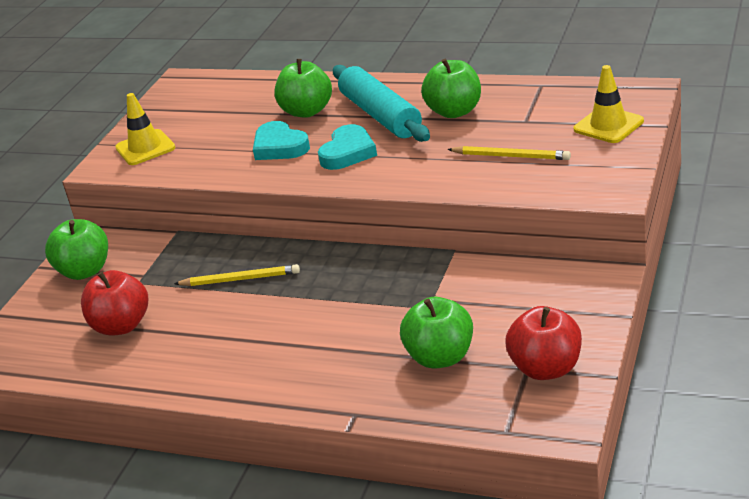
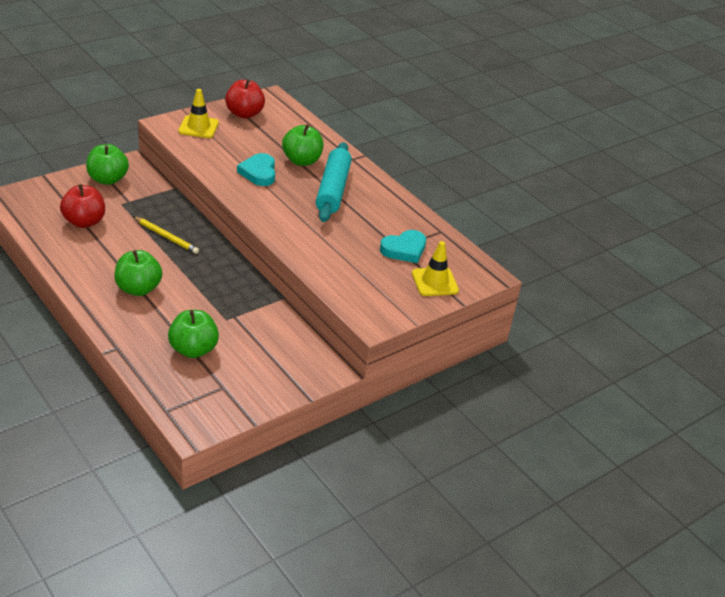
camera: 25 degrees right, 5 degrees up
turquoise heart [318,124,377,170] -> turquoise heart moved to [380,230,426,263]
green apple [421,58,481,118] -> green apple moved to [114,250,162,296]
yellow pencil [447,146,571,160] -> none
red apple [505,306,582,380] -> red apple moved to [225,79,265,119]

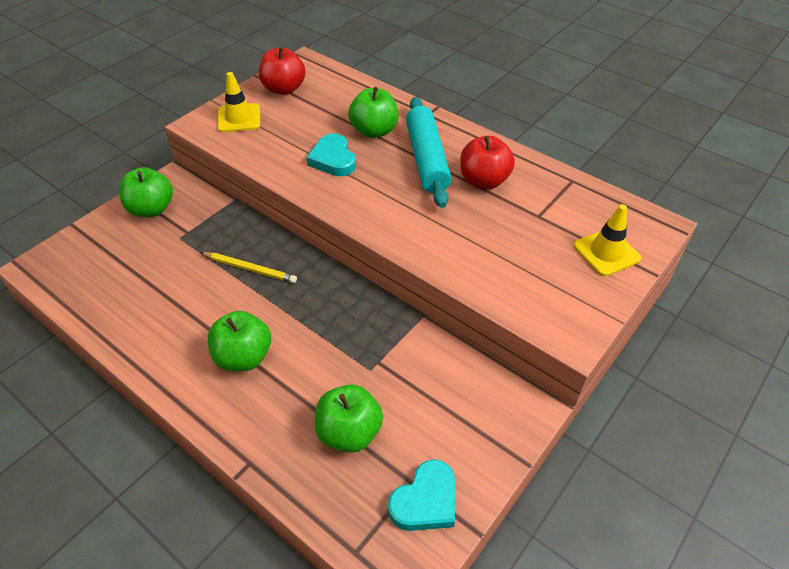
camera: 10 degrees left, 10 degrees up
red apple [60,184,105,228] -> red apple moved to [460,136,515,190]
turquoise heart [380,230,426,263] -> turquoise heart moved to [388,459,455,531]

